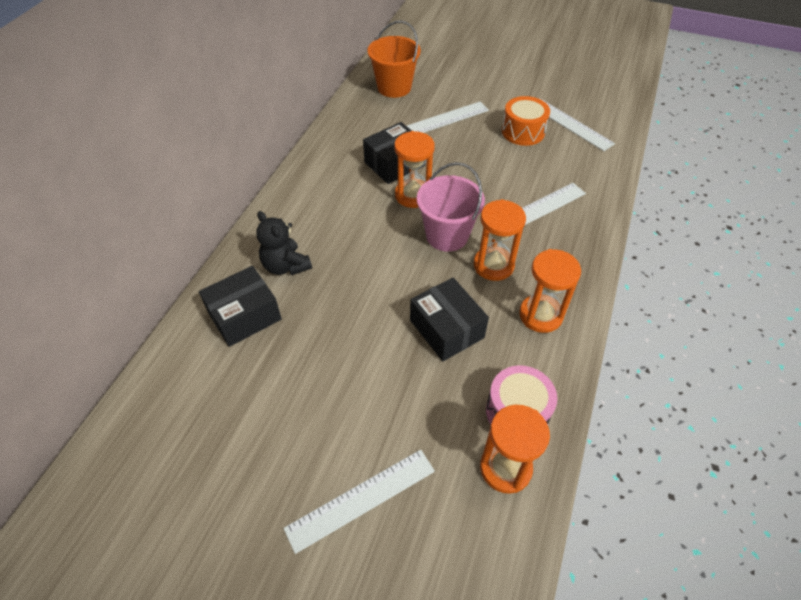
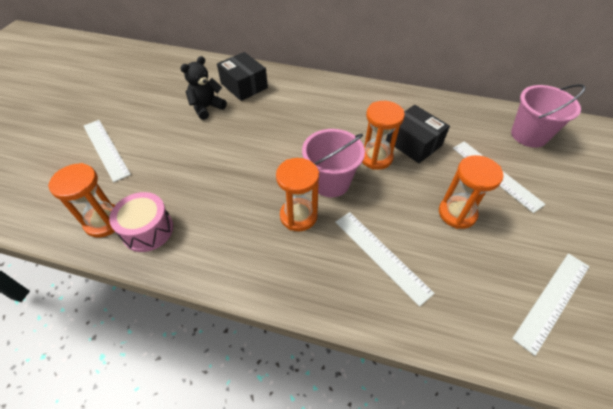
camera: 85 degrees right, 0 degrees up
black teddy bear [256,211,312,275] -> black teddy bear moved to [180,56,227,120]
orange bucket [368,20,421,98] -> pink bucket [511,84,586,148]
black box [410,278,489,361] -> none
orange drum [502,96,550,146] -> none
orange hourglass [519,249,581,333] -> orange hourglass moved to [439,155,504,229]

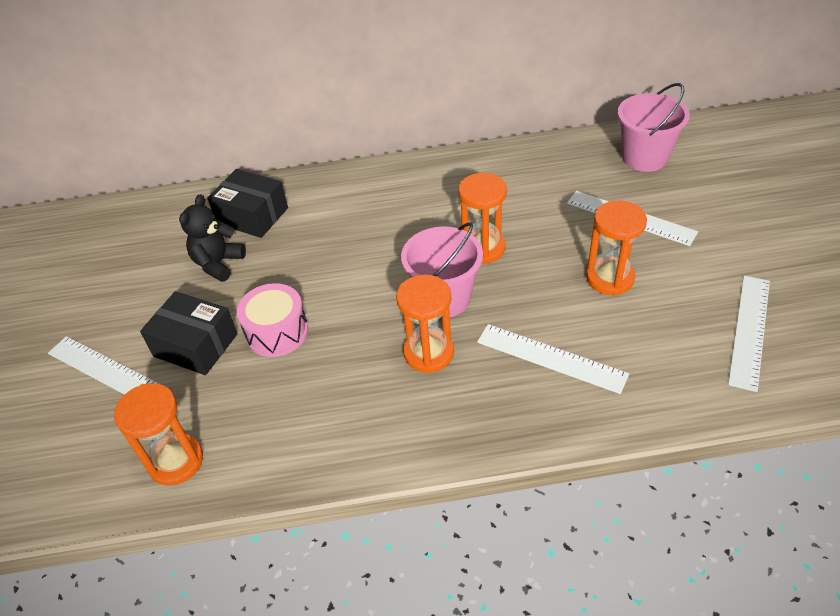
camera: 20 degrees left, 5 degrees down
pink drum [109,192,173,252] -> pink drum moved to [237,283,308,357]
black box [386,105,450,163] -> black box moved to [140,291,238,375]

